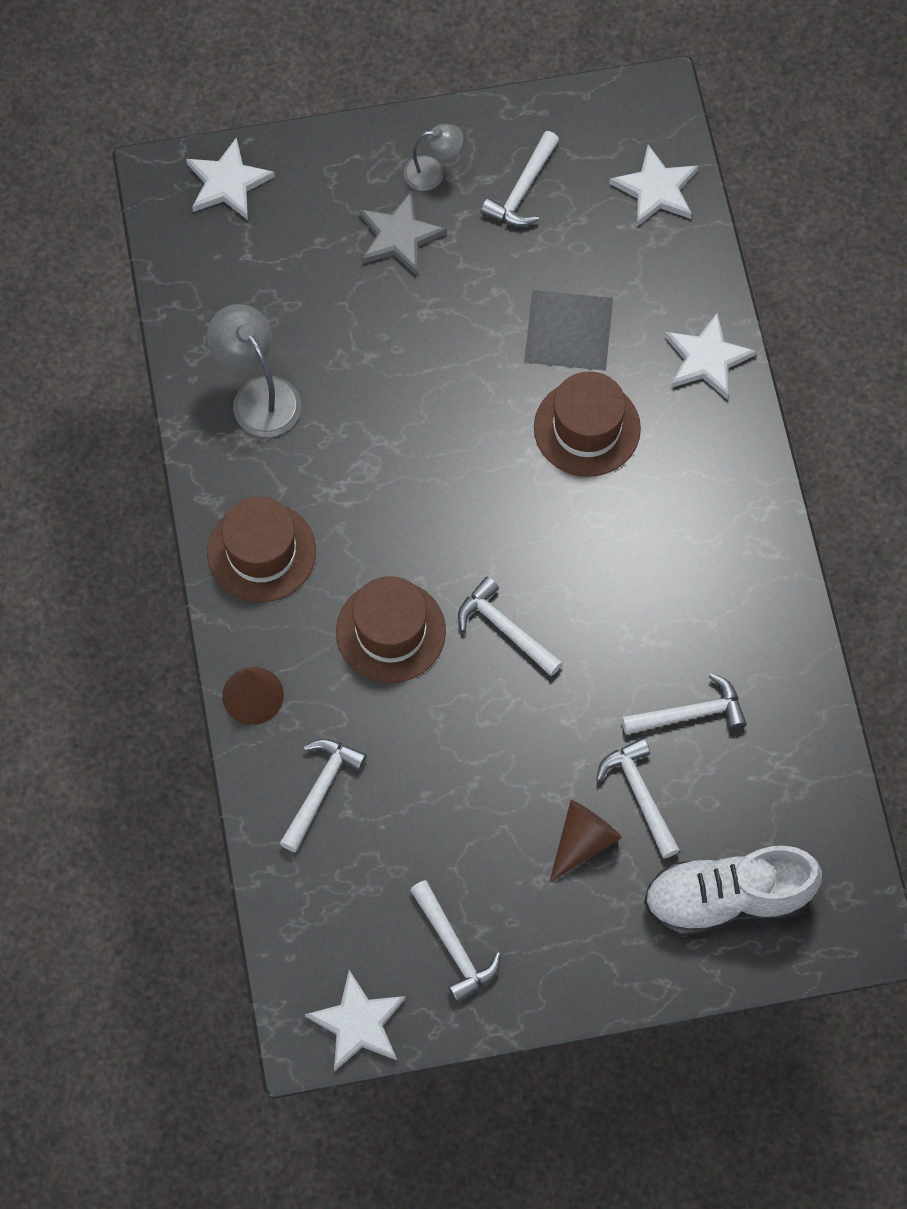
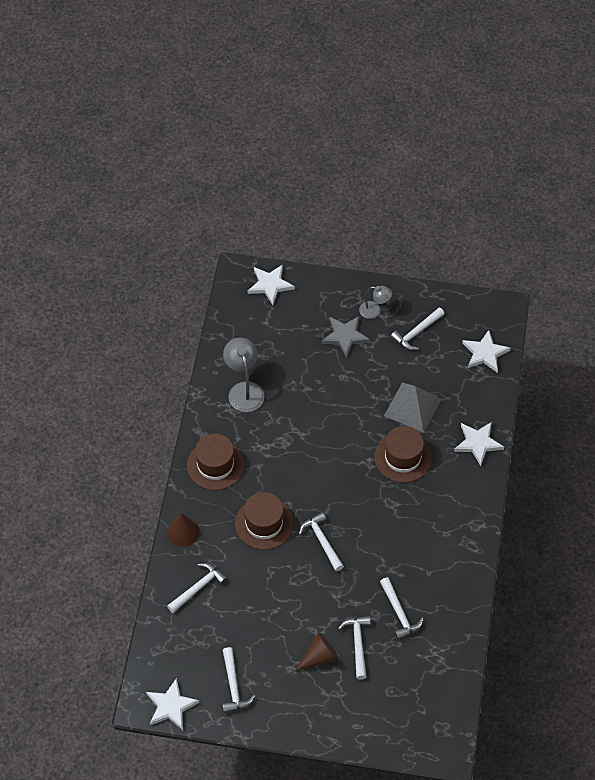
camera: 20 degrees right, 10 degrees down
white hammer [622,673,747,734] -> white hammer turned 60 degrees clockwise [380,577,424,640]
white shoe [644,846,822,936] -> none

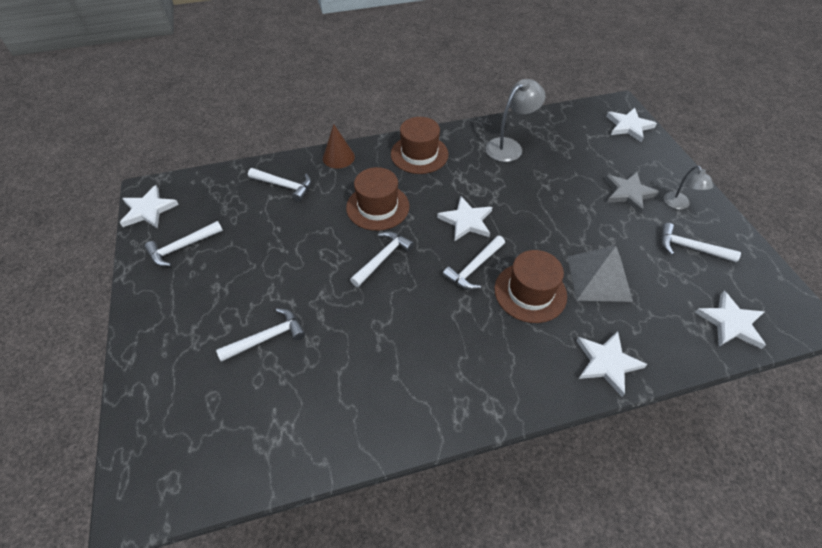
camera: 65 degrees right, 5 degrees down
brown cone [295,632,339,671] -> none
white hammer [380,577,424,640] -> white hammer moved to [442,235,505,290]
none -> white star [437,197,492,242]

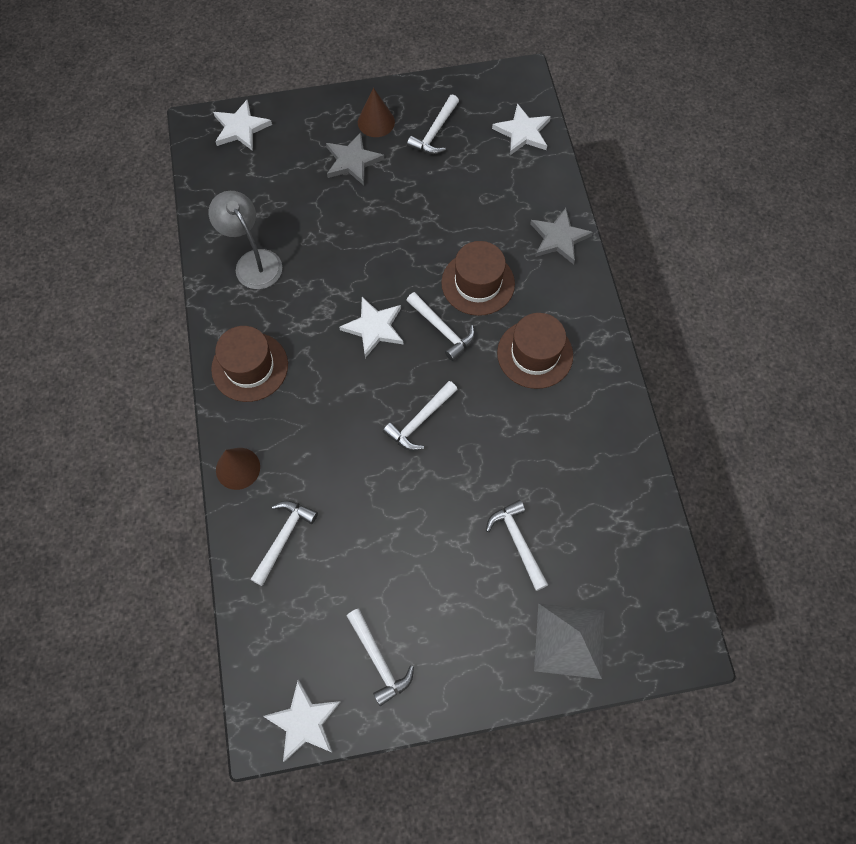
camera: 85 degrees left, 15 degrees up
brown hat [346,167,410,231] -> brown hat moved to [497,313,573,389]
white hammer [350,231,414,287] -> white hammer turned 90 degrees counterclockwise [383,381,458,451]
grey pyramid [567,246,633,302] -> grey pyramid moved to [534,603,604,679]
white star [576,331,648,397] -> grey star [530,208,593,265]
grey lamp [664,165,713,210] -> brown cone [358,88,395,137]

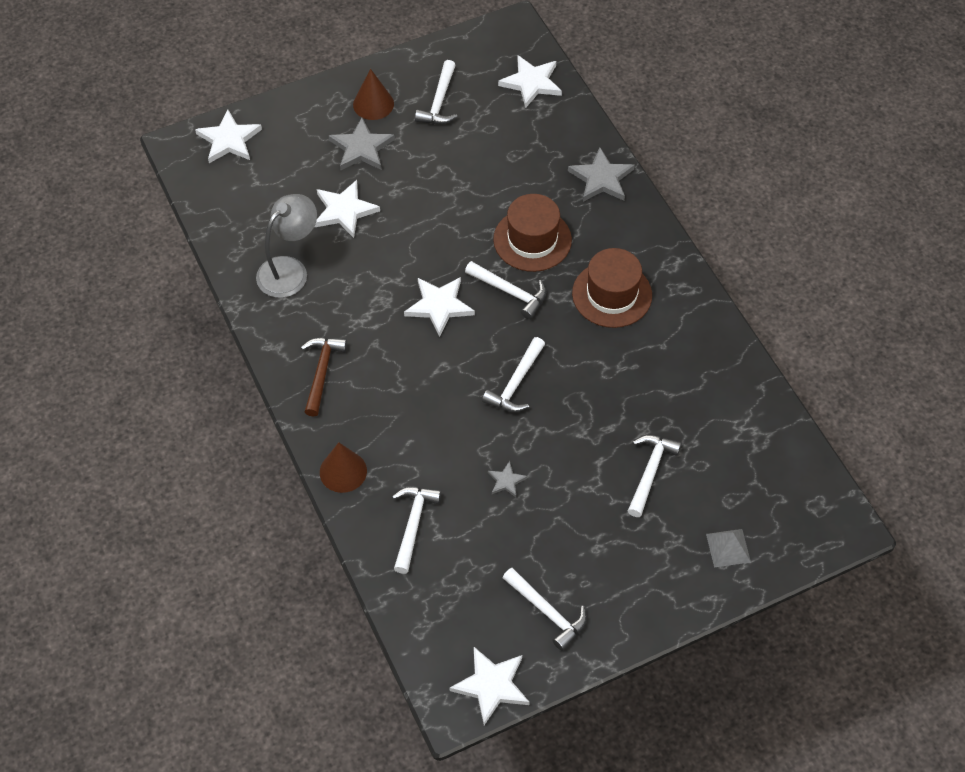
camera: 15 degrees left, 10 degrees down
grey lamp [209,191,282,289] -> grey lamp turned 90 degrees clockwise [256,194,317,298]
brown hat [211,326,288,402] -> brown hammer [301,338,347,416]
white hammer [486,500,548,591] -> white hammer turned 60 degrees clockwise [628,435,682,517]
grey pyramid [534,603,604,679] -> grey pyramid [706,529,751,567], size x0.55
none -> white star [314,180,380,238]
none -> grey star [488,461,527,497]

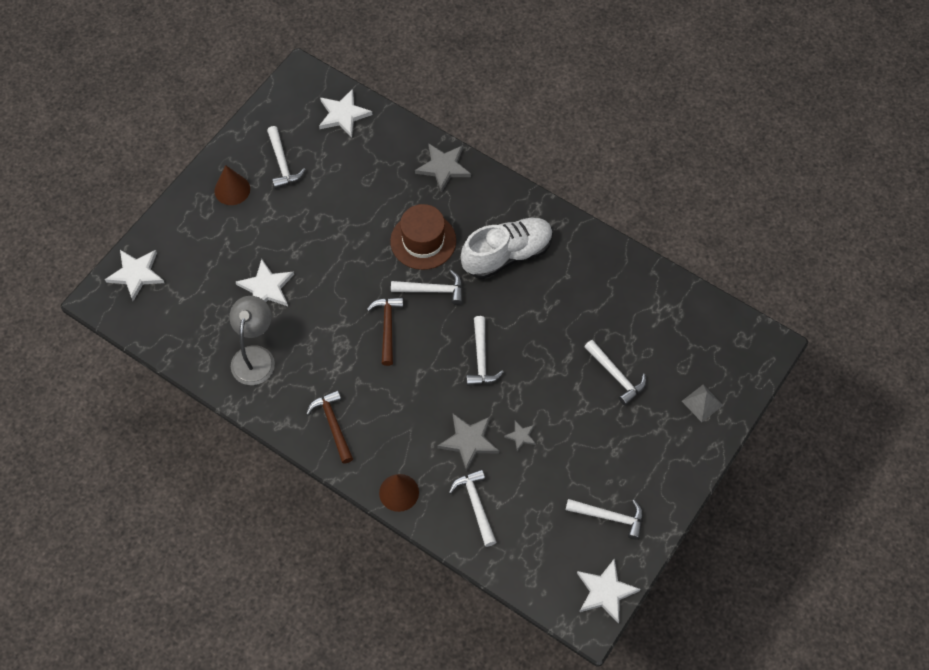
camera: 30 degrees left, 5 degrees up
grey star [329,118,395,171] -> grey star moved to [437,414,499,472]
white star [404,277,475,337] -> brown hammer [367,297,404,366]
brown hat [572,248,652,328] -> white shoe [461,218,553,279]
white hammer [628,435,682,517] -> white hammer turned 150 degrees clockwise [585,340,647,406]

